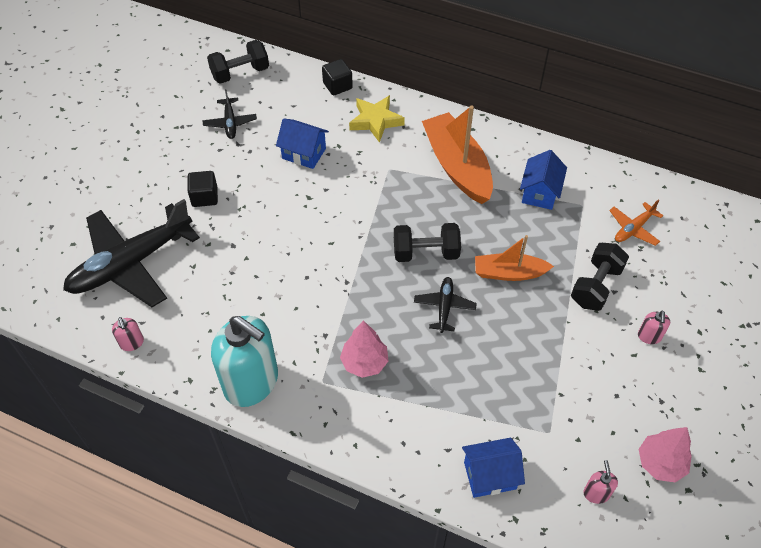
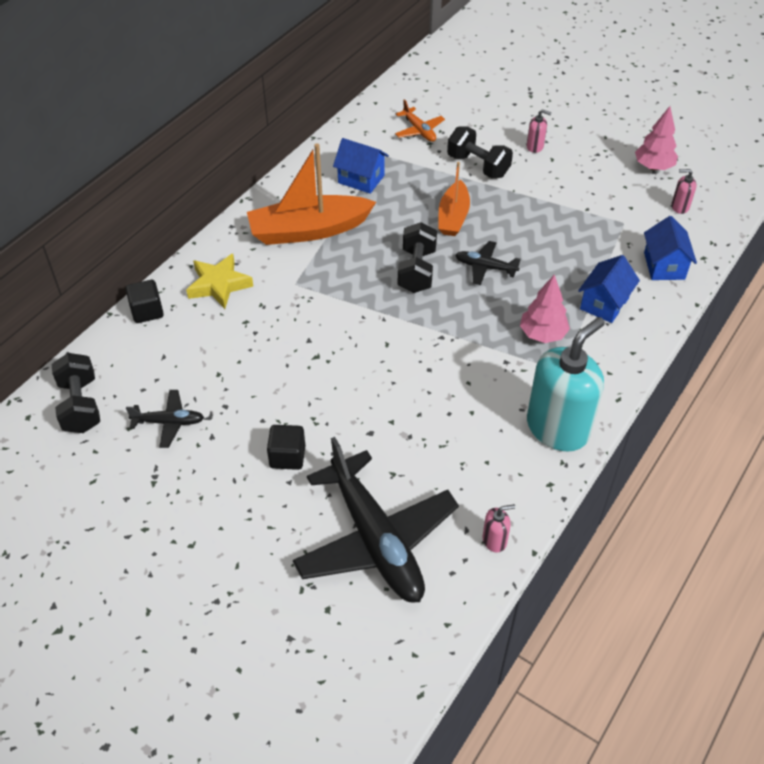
camera: 80 degrees left, 5 degrees down
blue house [276,118,329,169] -> blue house moved to [578,255,640,323]

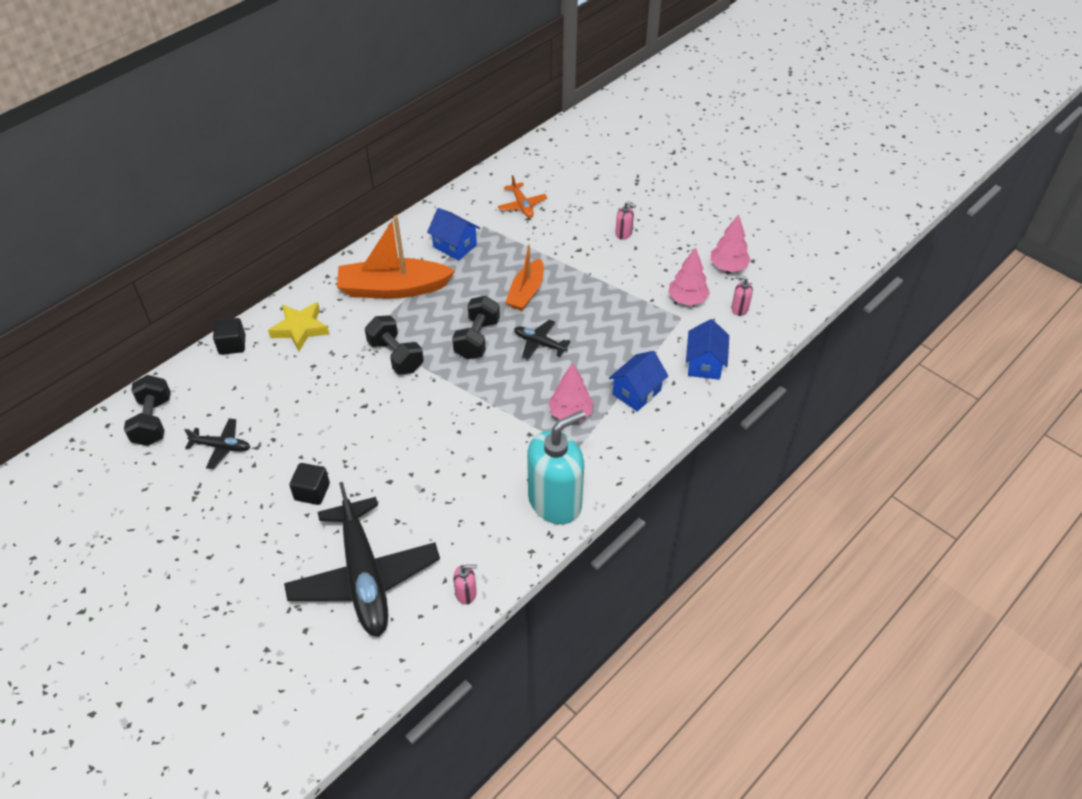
camera: 10 degrees right, 0 degrees up
black dumbbell [447,126,513,178] -> black dumbbell moved to [365,315,424,375]
none -> pink tree [669,247,710,306]

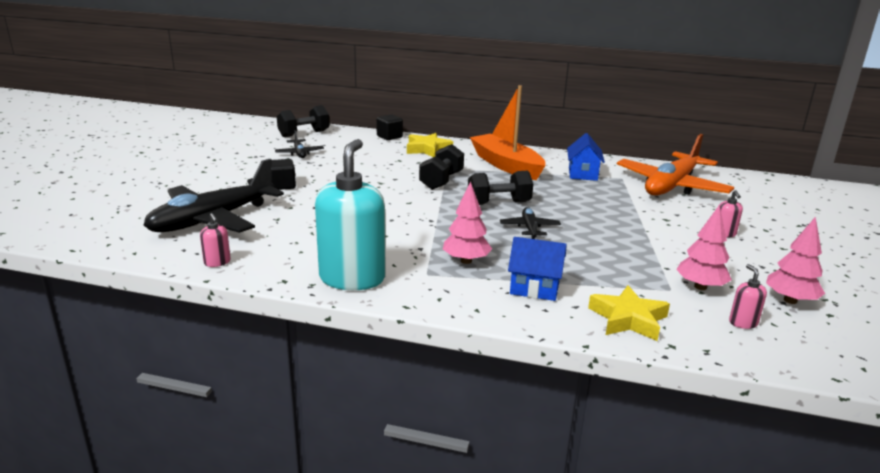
camera: 60 degrees right, 25 degrees down
orange plane [497,175,547,218] -> orange plane [617,134,734,195], size x2.23
orange boat [505,244,544,311] -> none
turquoise soap dispenser [527,410,586,524] -> turquoise soap dispenser turned 105 degrees counterclockwise [315,139,386,290]
blue house [686,319,729,380] -> yellow star [588,285,670,341]

